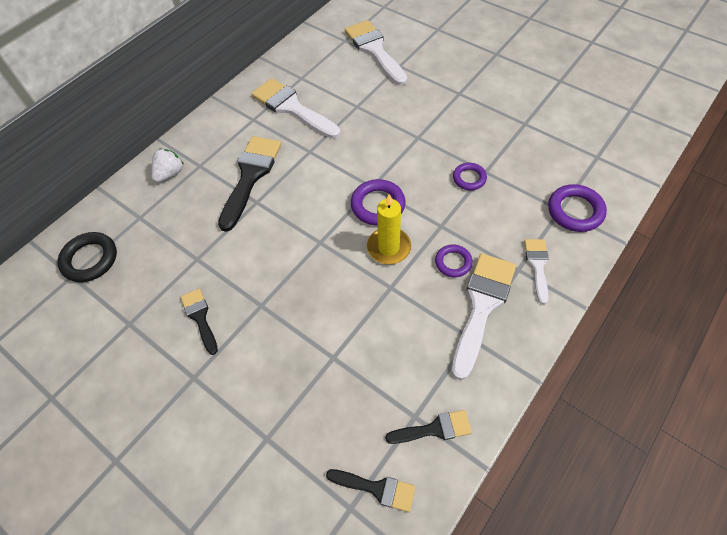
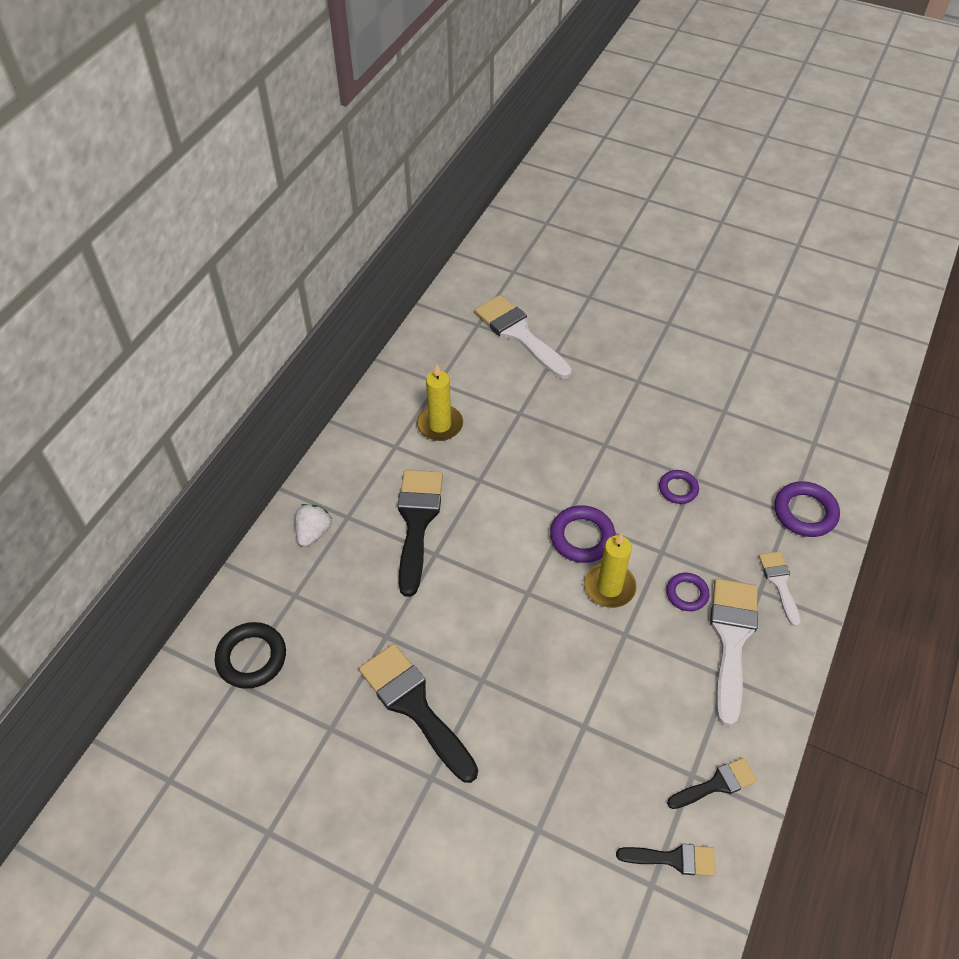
camera: 15 degrees left, 5 degrees down
black brush [181,288,218,355] -> black brush [359,644,478,783], size x1.82
white brush [251,78,340,139] -> yellow candle [417,365,463,441]

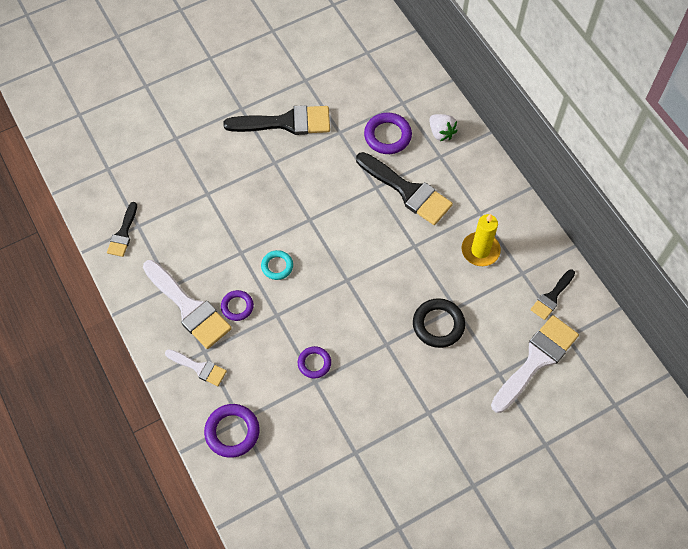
camera: 125 degrees right, 10 degrees up
black ring [215,622,286,689] -> black ring moved to [413,298,465,348]
white brush [475,295,572,379] -> white brush turned 45 degrees counterclockwise [491,315,579,413]
purple ring [550,505,616,563] -> purple ring moved to [364,113,412,154]
yellow candle [584,533,637,608] -> turquoise ring [261,250,293,280]
black brush [616,844,716,876] -> black brush moved to [530,269,575,320]

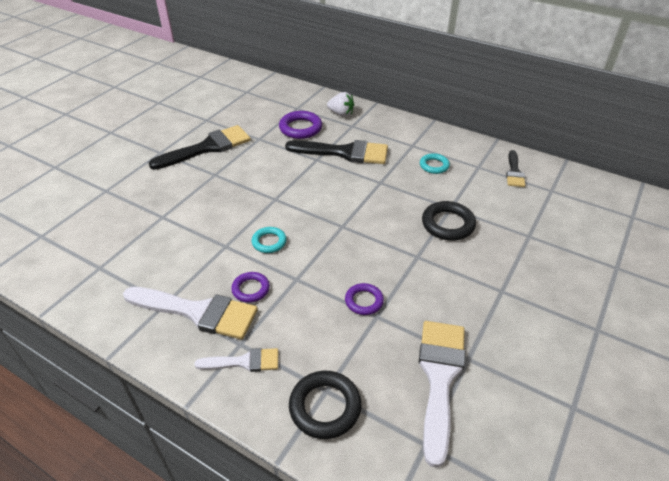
camera: 30 degrees left, 20 degrees down
black brush [107,202,137,257] -> none
purple ring [204,404,260,458] -> black ring [289,371,362,439]
yellow candle [462,214,501,266] -> turquoise ring [420,153,450,174]
white brush [491,315,579,413] -> white brush moved to [419,321,465,468]

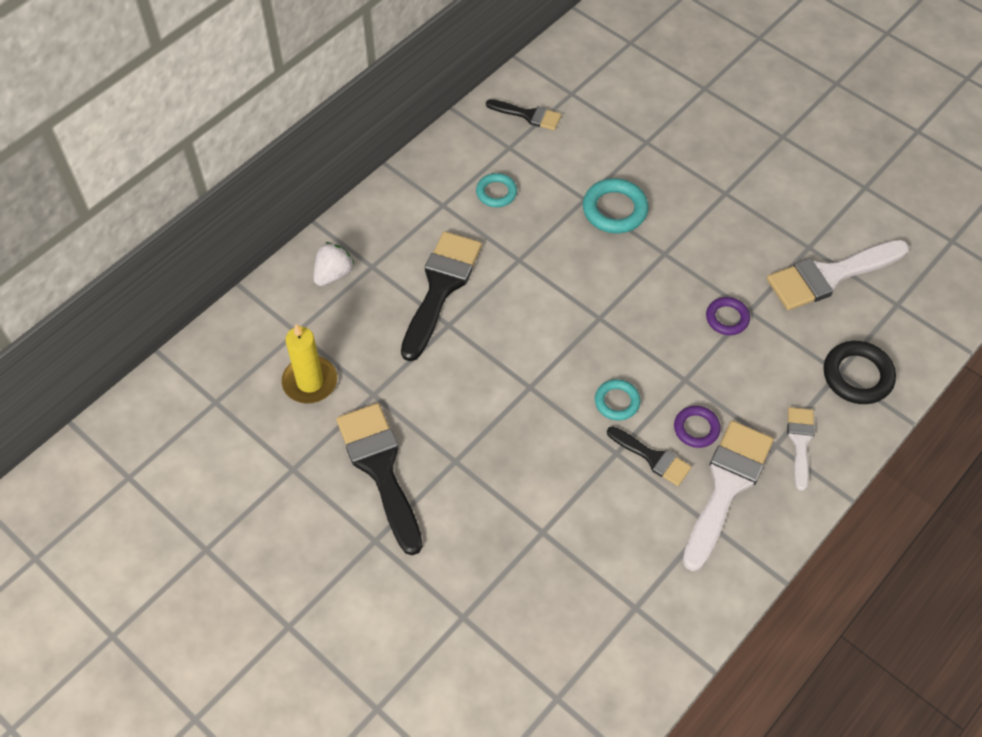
camera: 80 degrees left, 15 degrees up
purple ring [279,111,322,139] -> none
white brush [419,321,465,468] -> white brush turned 45 degrees counterclockwise [767,240,909,310]
black ring [422,201,476,241] -> turquoise ring [583,178,649,233]
none -> yellow candle [282,324,337,404]
none -> black brush [607,426,691,486]

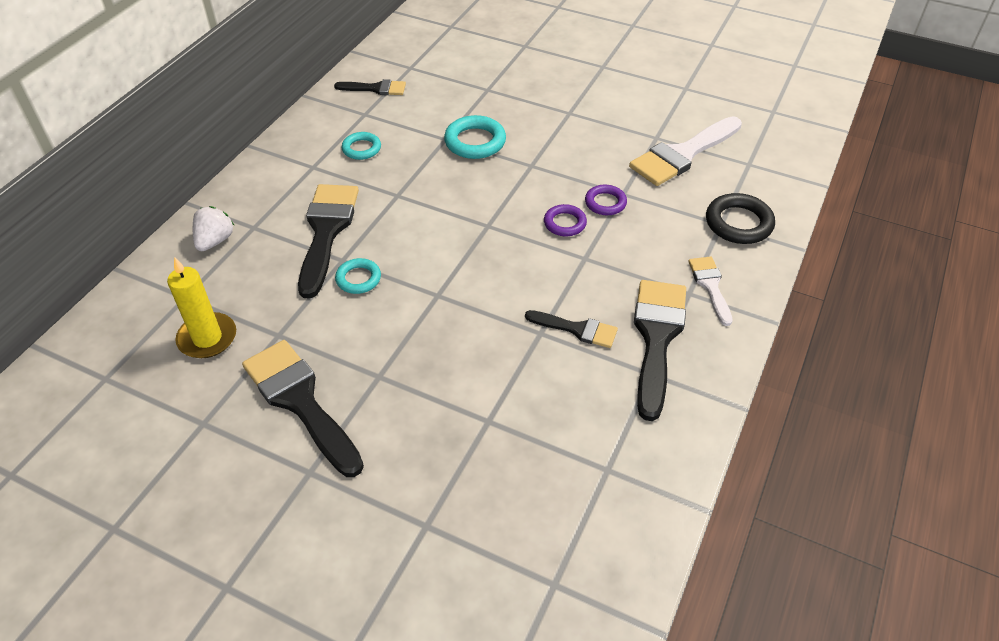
camera: 15 degrees left, 10 degrees down
turquoise ring [595,379,641,421] -> turquoise ring moved to [335,258,381,294]
purple ring [674,406,720,448] -> purple ring moved to [544,204,587,236]
white brush [683,421,774,571] -> black brush [634,280,686,421]

